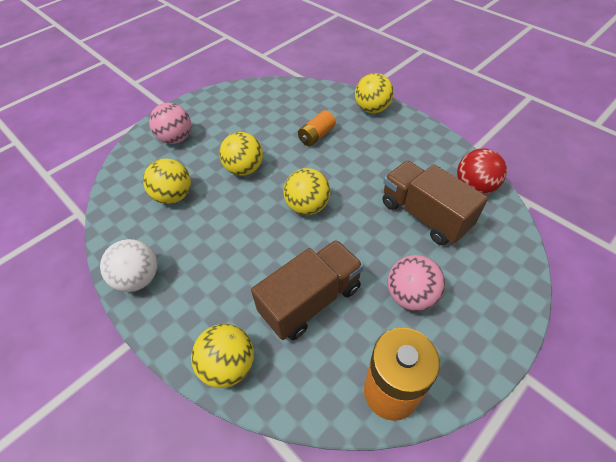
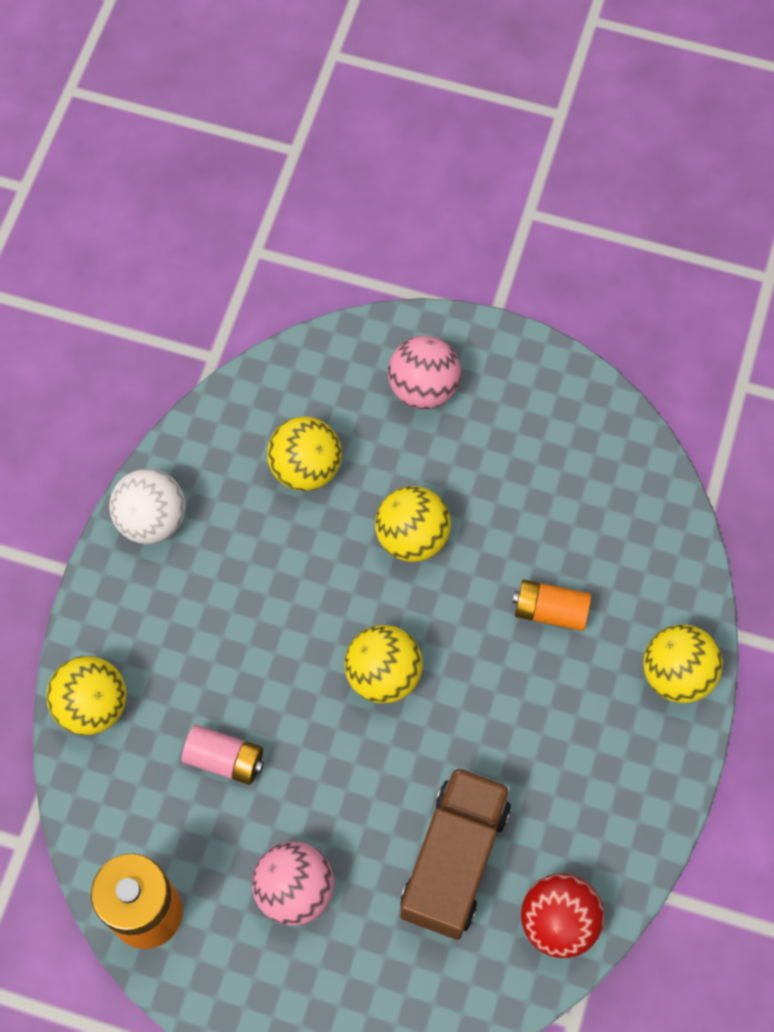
camera: 60 degrees right, 15 degrees up
brown truck [251,240,364,340] -> pink battery [182,725,264,785]

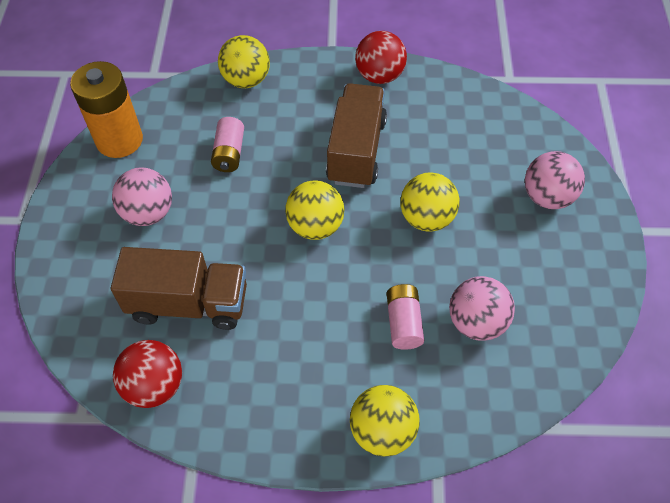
camera: 75 degrees right, 10 degrees down
white ball [109,469,186,544] -> red ball [355,31,407,84]
yellow ball [267,416,342,491] -> none
orange battery [512,580,591,631] -> pink battery [387,284,424,350]
none -> brown truck [326,83,387,188]
none -> pink ball [449,276,515,341]

